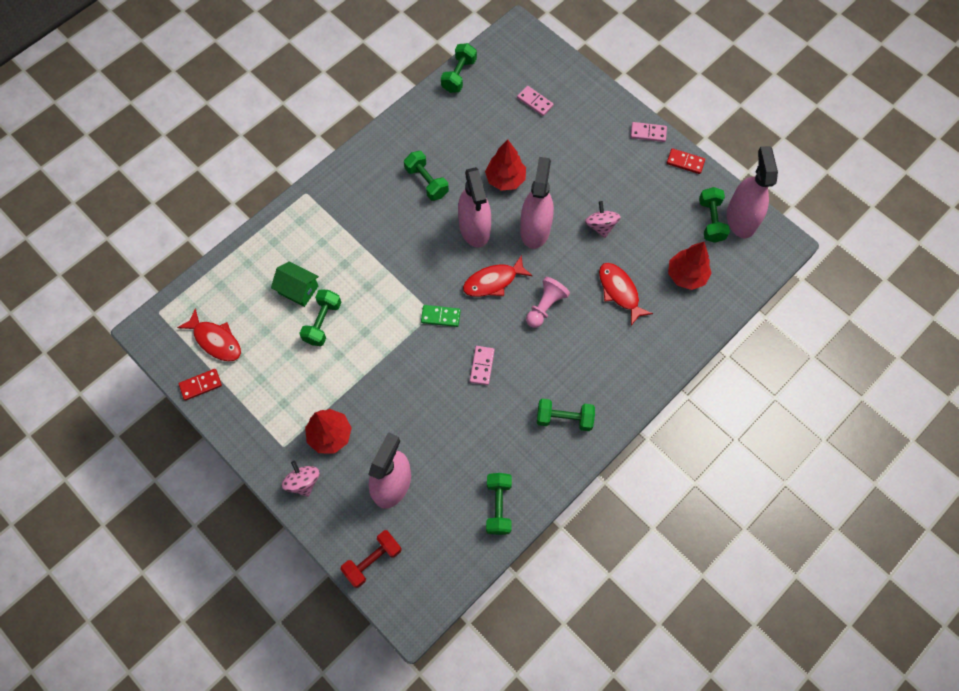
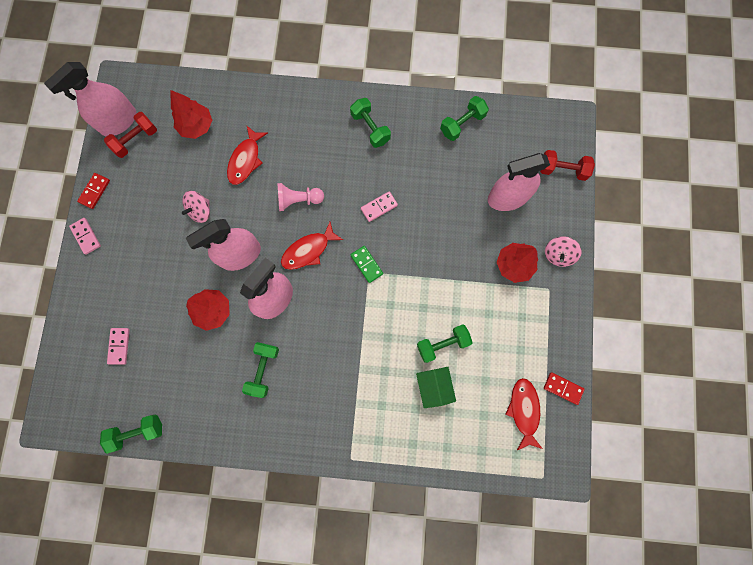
camera: 130 degrees left, 10 degrees up
red fish [463,255,532,297] -> red fish turned 120 degrees clockwise [281,222,343,270]
red domino [667,148,705,174] -> red domino turned 45 degrees clockwise [77,173,110,209]
green dumbbell [699,187,730,243] -> red dumbbell [104,112,157,158]

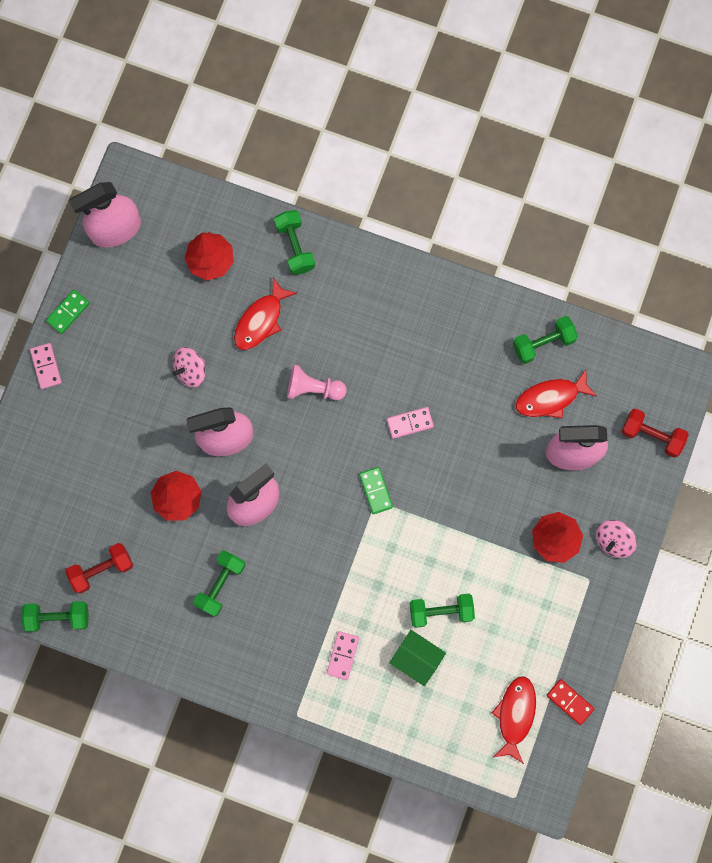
camera: 15 degrees right, 0 degrees up
red domino [77,173,110,209] -> green domino [46,290,90,334]
red dumbbell [104,112,157,158] -> red dumbbell moved to [65,543,133,594]
pink domino [107,328,130,365] -> pink domino moved to [327,631,359,680]
red fish [281,222,343,270] -> red fish moved to [515,370,597,418]
green dumbbell [350,98,391,148] -> green dumbbell moved to [274,210,315,275]
green house [416,367,456,408] -> green house turned 60 degrees counterclockwise [389,630,446,686]

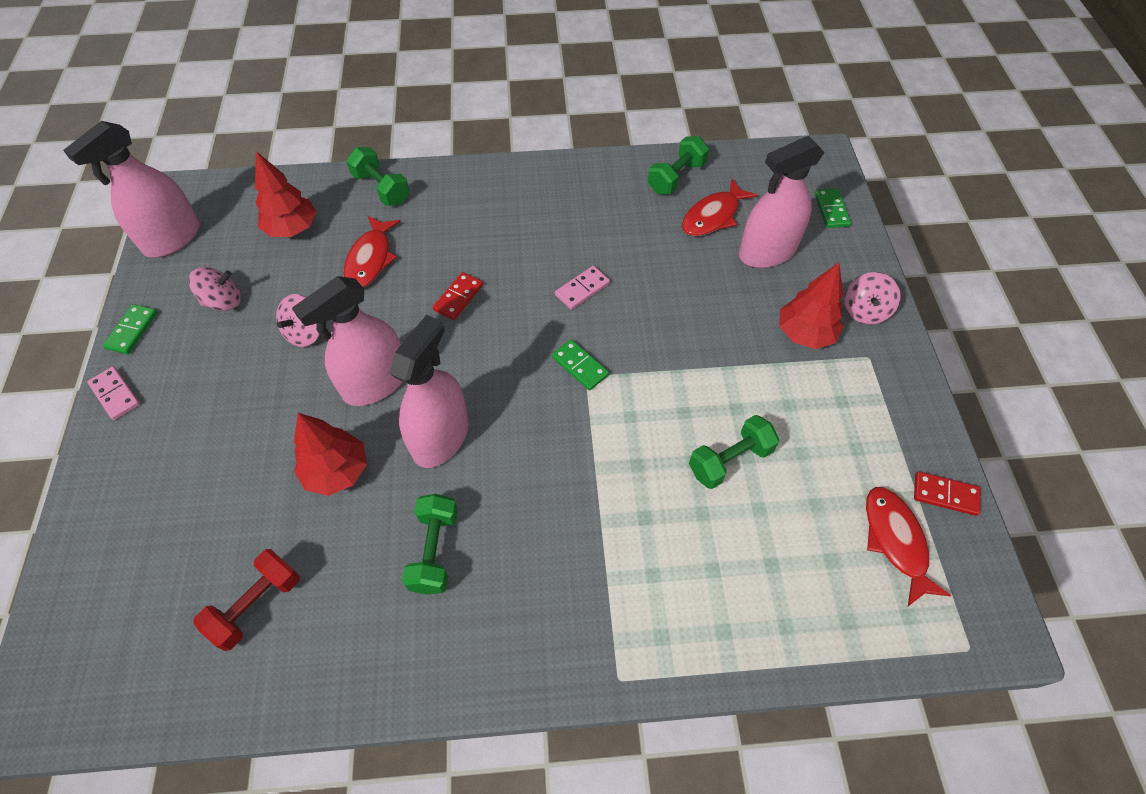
camera: 25 degrees left, 20 degrees down
green dumbbell [21,601,89,632] -> none
pink pawn [287,365,347,400] -> red domino [433,272,483,320]
pink domino [327,631,359,680] -> none
green house [389,630,446,686] -> none
red dumbbell [621,409,689,458] -> green domino [815,188,851,228]
none -> pink spinning top [189,267,241,311]

